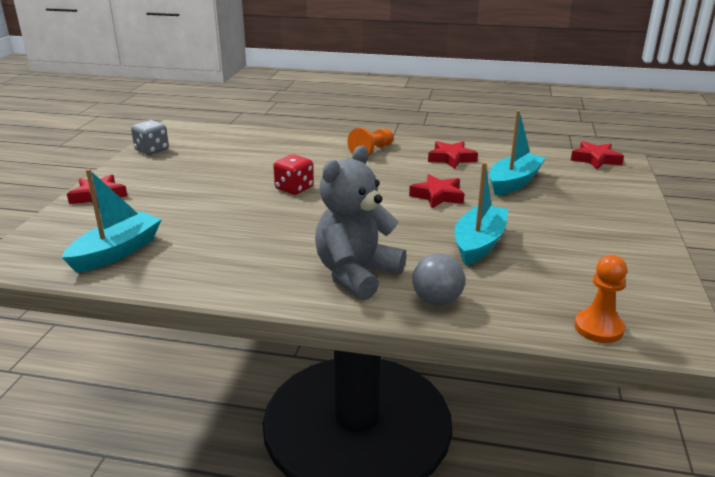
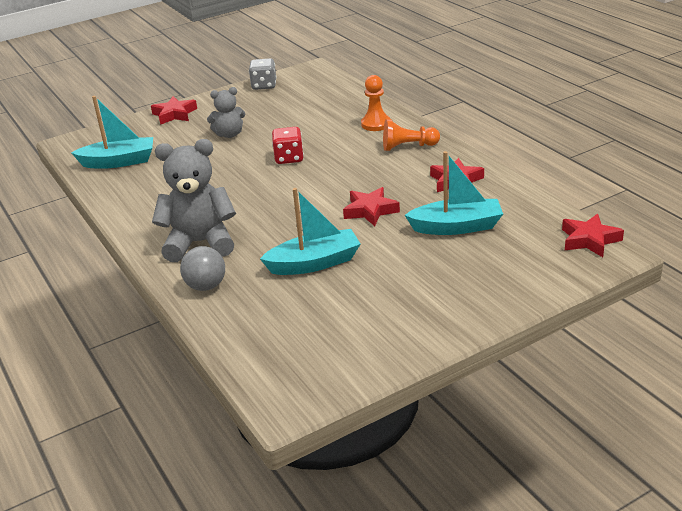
camera: 50 degrees right, 5 degrees up
orange pawn [574,255,627,343] -> orange pawn moved to [361,75,390,131]
none -> grey teddy bear [207,87,245,138]

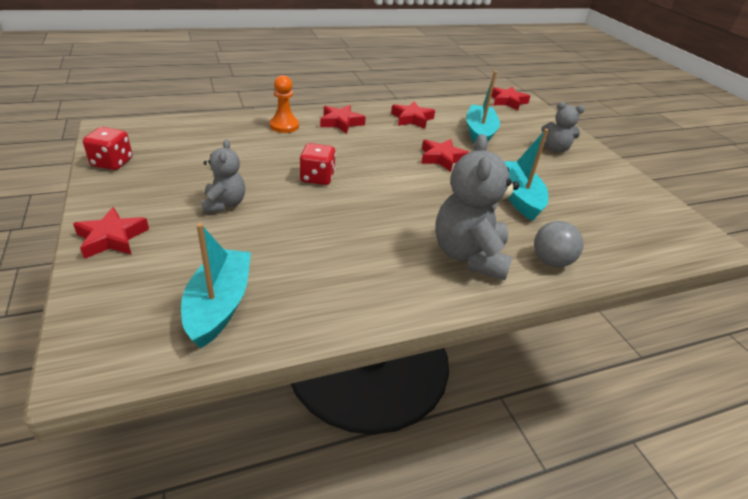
camera: 85 degrees left, 5 degrees up
grey dice [249,58,277,90] -> red dice [83,127,132,170]
orange pawn [383,119,440,151] -> red star [320,105,366,134]
none -> grey teddy bear [541,102,585,153]

